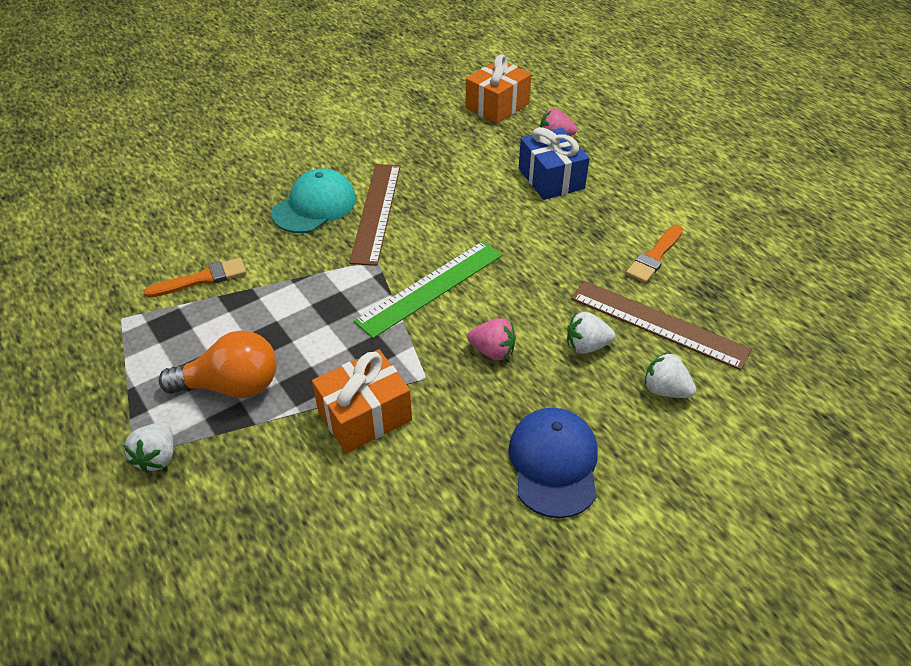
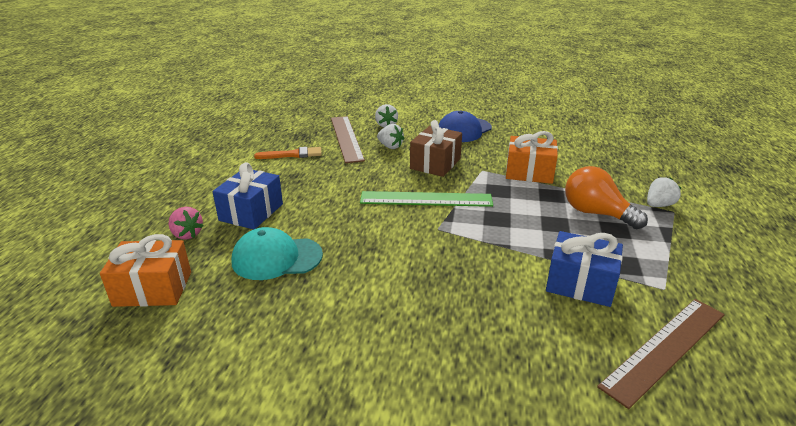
camera: 135 degrees left, 15 degrees down
orange brush [144,258,246,298] -> blue gift [546,231,623,307]
turquoise cap [272,168,356,233] -> turquoise cap moved to [232,227,323,280]
brown ruler [349,164,401,266] -> brown ruler moved to [597,299,725,409]
pink strawberry [467,318,516,360] -> brown gift [410,120,462,177]

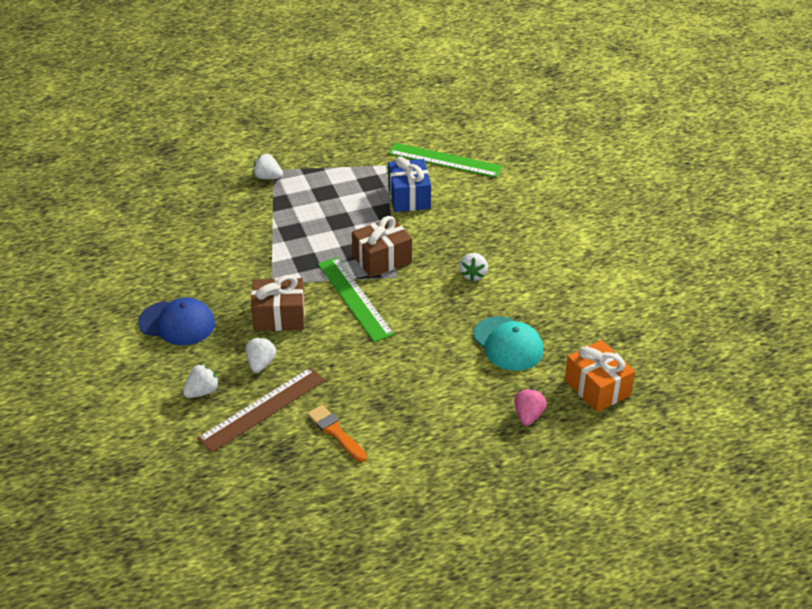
camera: 120 degrees left, 10 degrees up
blue gift [212,162,283,229] -> none
orange gift [506,131,558,184] -> none
orange light bulb [565,166,648,229] -> none
brown ruler [597,299,725,409] -> green ruler [388,143,503,178]
none -> brown gift [352,216,412,277]
none -> white strawberry [459,253,488,281]

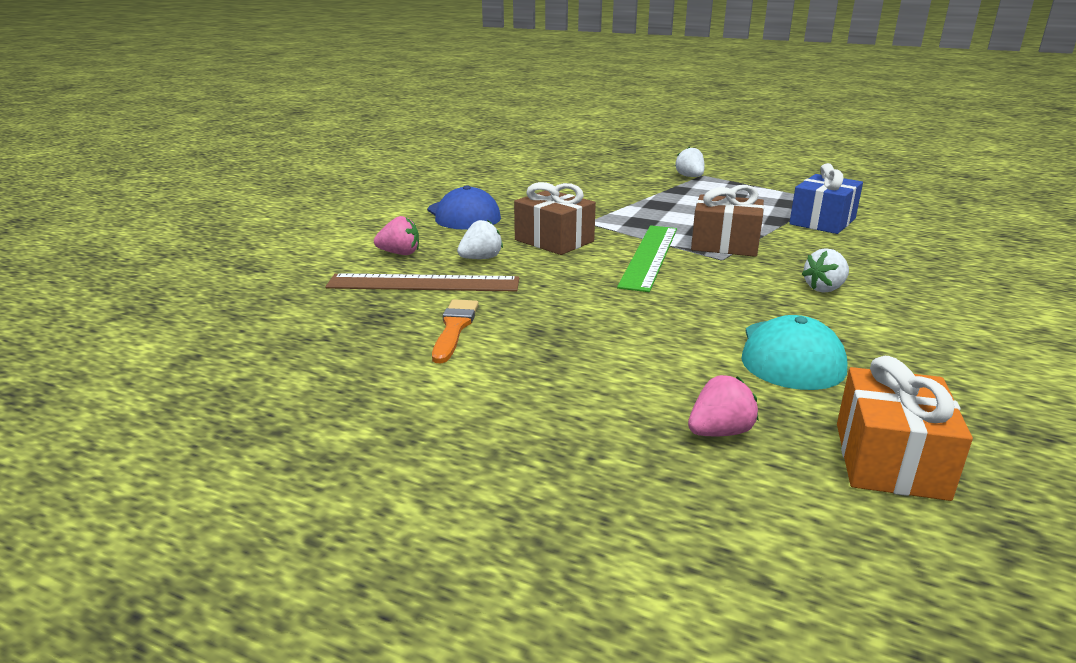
camera: 45 degrees right, 15 degrees down
white strawberry [183,364,219,398] -> pink strawberry [374,216,419,255]
green ruler [388,143,503,178] -> none

